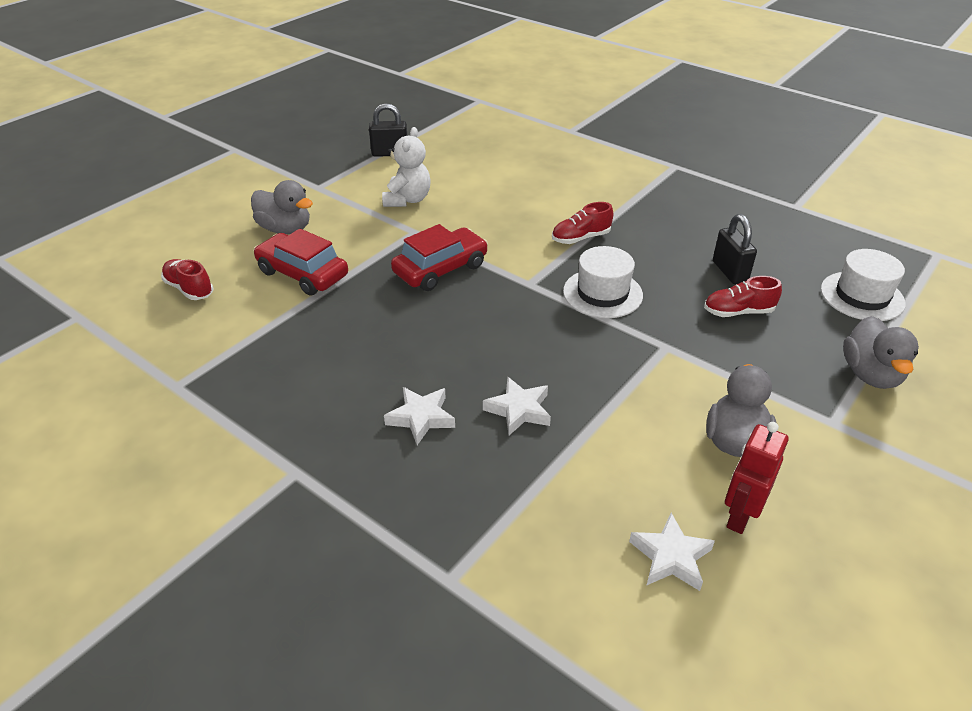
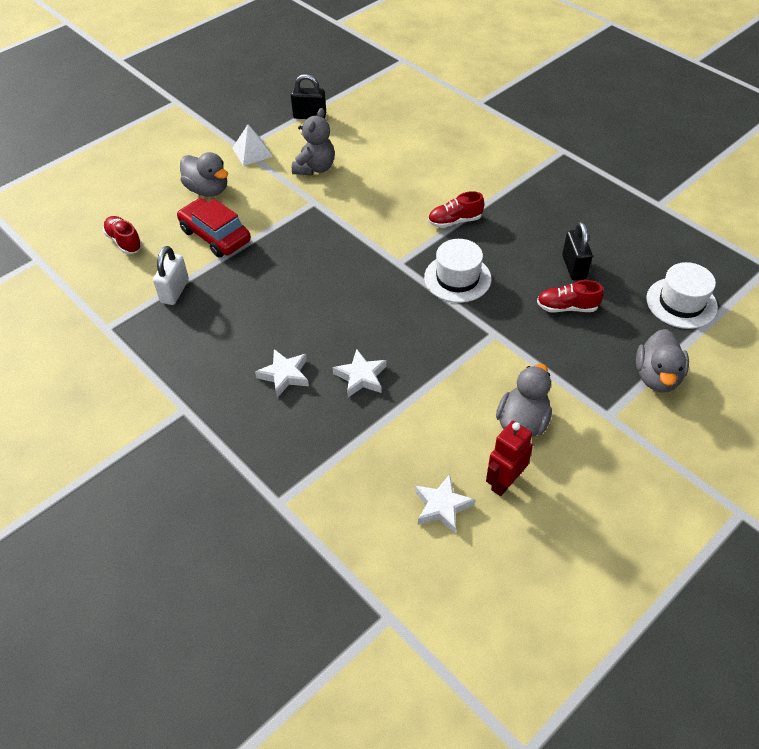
camera: 10 degrees right, 10 degrees up
white teddy bear [382,127,431,207] -> grey teddy bear [292,108,335,175]
red car [391,224,488,291] -> none
none -> white padlock [153,246,189,305]
none -> white pyramid [232,124,273,166]

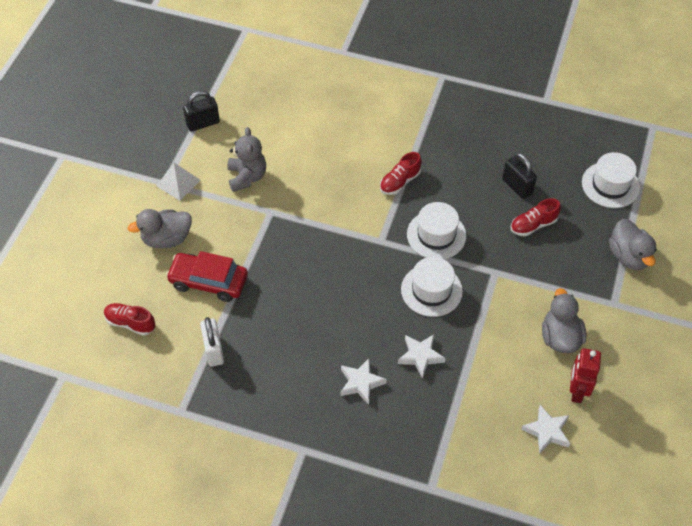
camera: 30 degrees left, 5 degrees up
grey duck [180,152,228,197] -> grey duck turned 150 degrees clockwise [128,209,192,248]
none -> white hat [401,257,463,317]

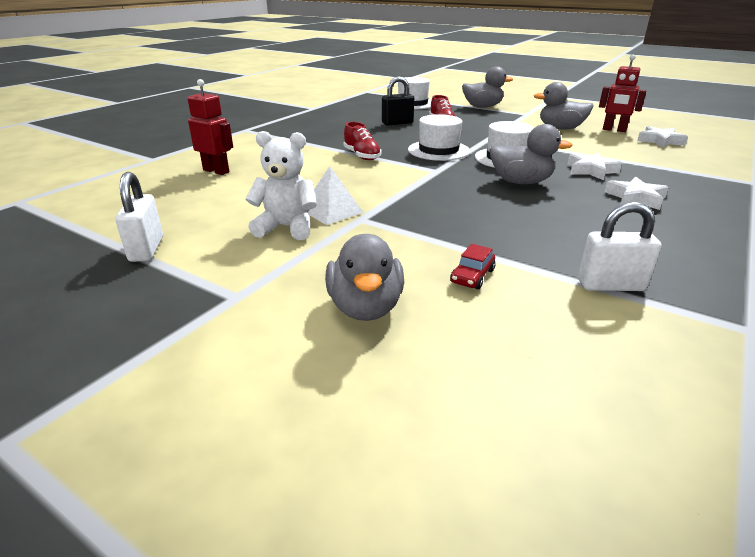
camera: 75 degrees left, 25 degrees down
red shoe [104,303,156,336] -> none
white pyramid [157,163,200,201] -> white pyramid moved to [308,166,364,225]
red car [166,251,248,302] -> red car [450,244,495,289], size x0.47
black padlock [183,91,220,132] -> white padlock [115,172,163,262]
grey teddy bear [227,127,266,192] -> white teddy bear [245,131,317,240]
none -> red robot [187,79,233,175]
none -> grey duck [489,124,572,184]

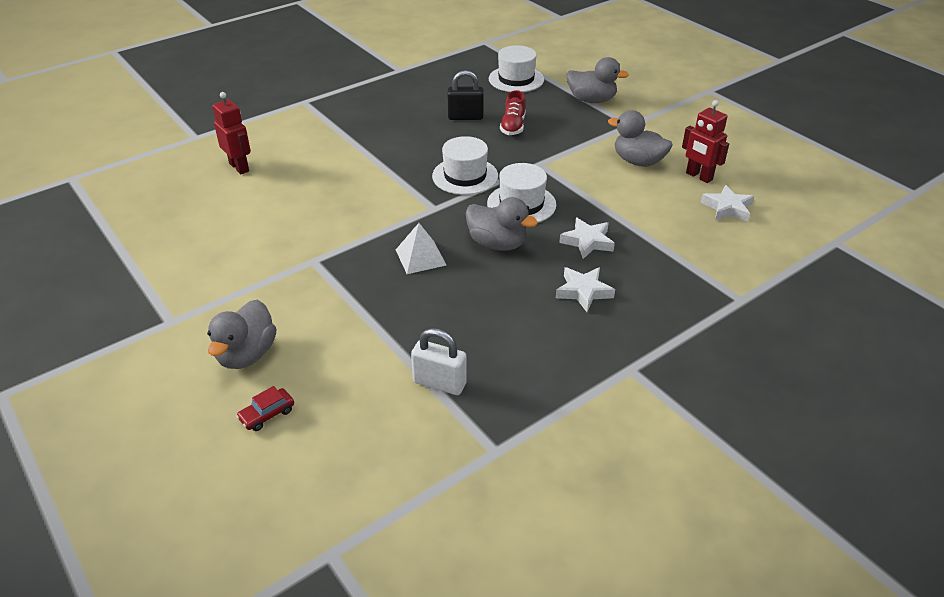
camera: 20 degrees right, 10 degrees up
white padlock [115,172,163,262] -> none
white teddy bear [245,131,317,240] -> none
white pyramid [308,166,364,225] -> white pyramid moved to [396,223,446,274]
red shoe [344,122,382,160] -> none
red car [450,244,495,289] -> red car moved to [236,386,294,431]

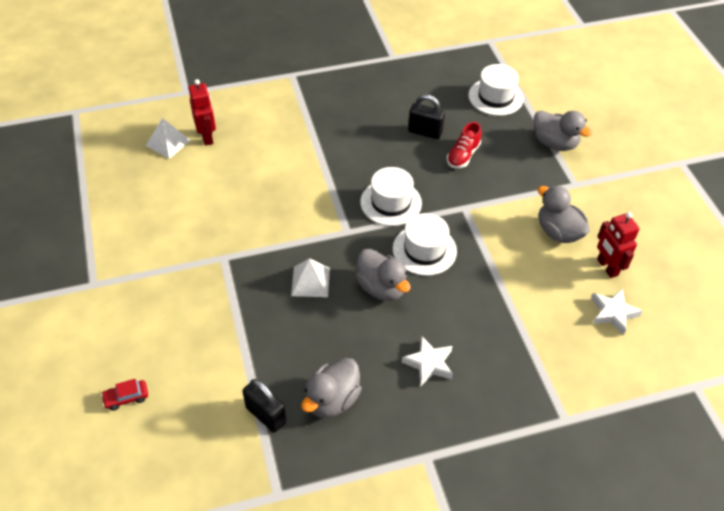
camera: 20 degrees right, 10 degrees up
grey duck [207,300,277,369] -> grey duck moved to [301,358,362,418]
white padlock [411,328,467,395] -> black padlock [243,379,286,433]
white star [559,218,615,259] -> none
none -> white pyramid [146,118,191,159]

